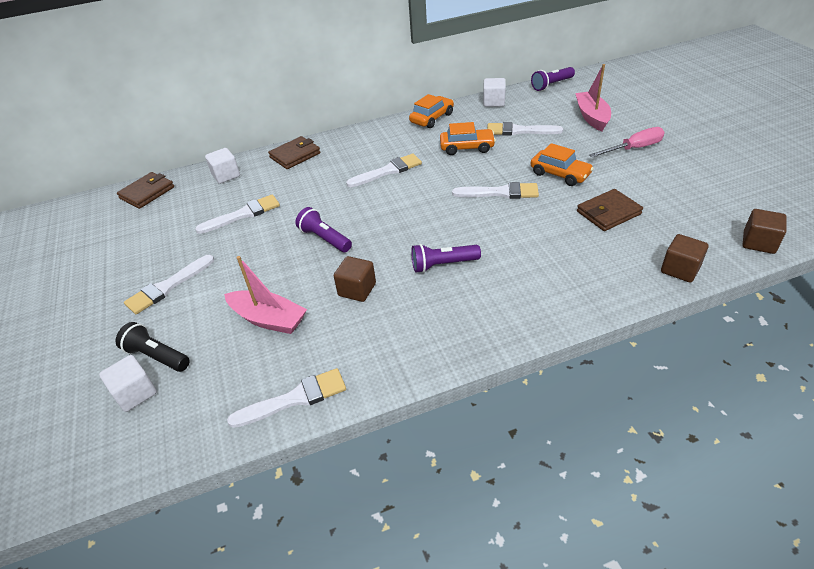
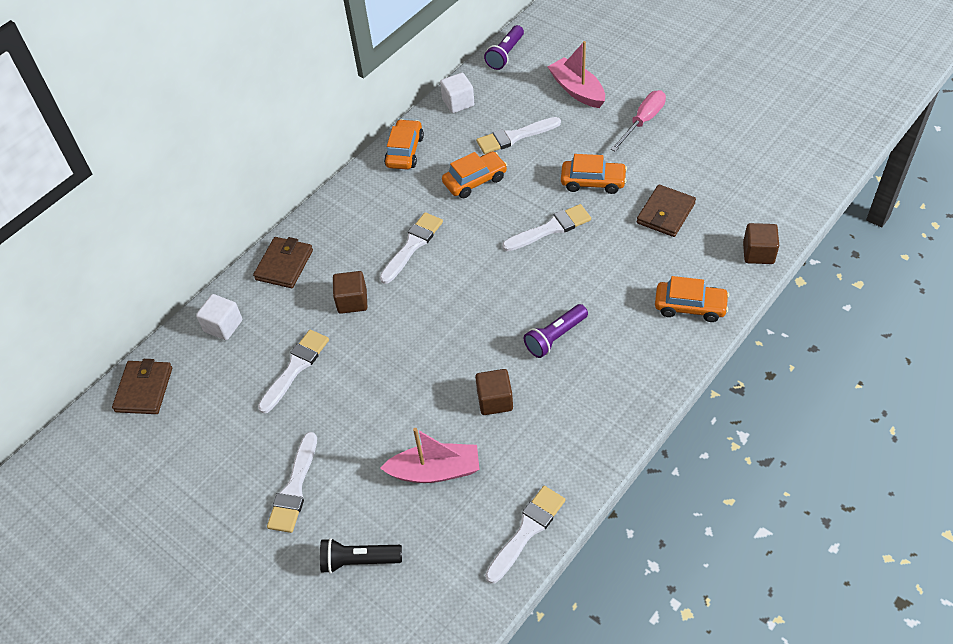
camera: 30 degrees left, 10 degrees up
white cube [99,355,157,412] -> none
purple flashlight [296,207,352,252] -> none
brown cube [743,209,787,254] -> brown cube moved to [333,271,367,314]
none -> orange car [655,276,729,322]

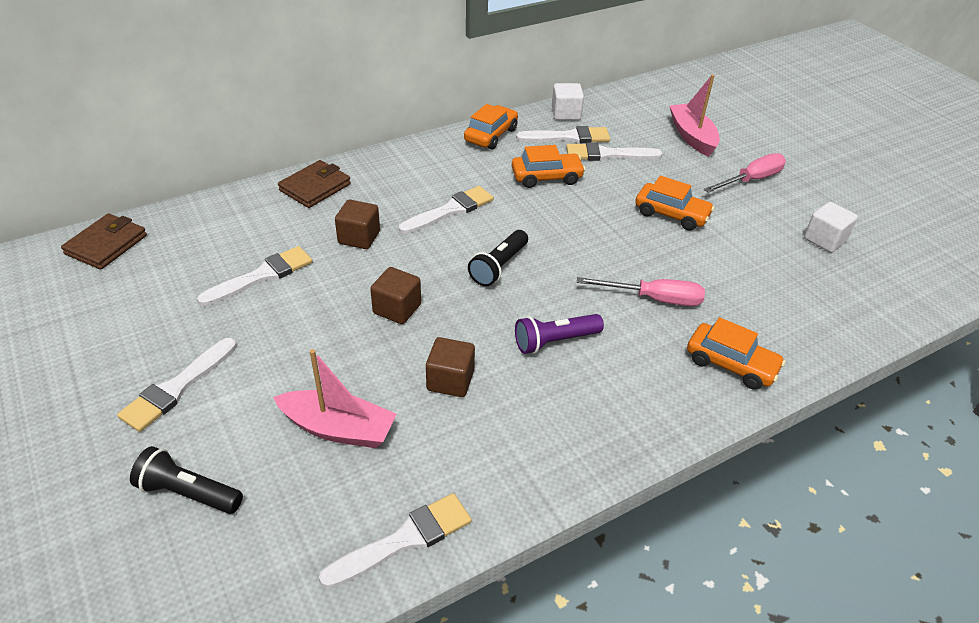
camera: 15 degrees right, 10 degrees down
white cube [196,294,242,340] -> white cube moved to [804,202,858,253]
purple flashlight [484,25,524,70] -> none
white brush [502,204,591,251] -> white brush moved to [516,126,610,143]
brown wallet [637,184,696,237] -> none
brown cube [743,223,779,264] -> brown cube moved to [370,267,421,324]
none -> black flashlight [468,230,528,286]
none -> pink screwdriver [577,277,705,306]

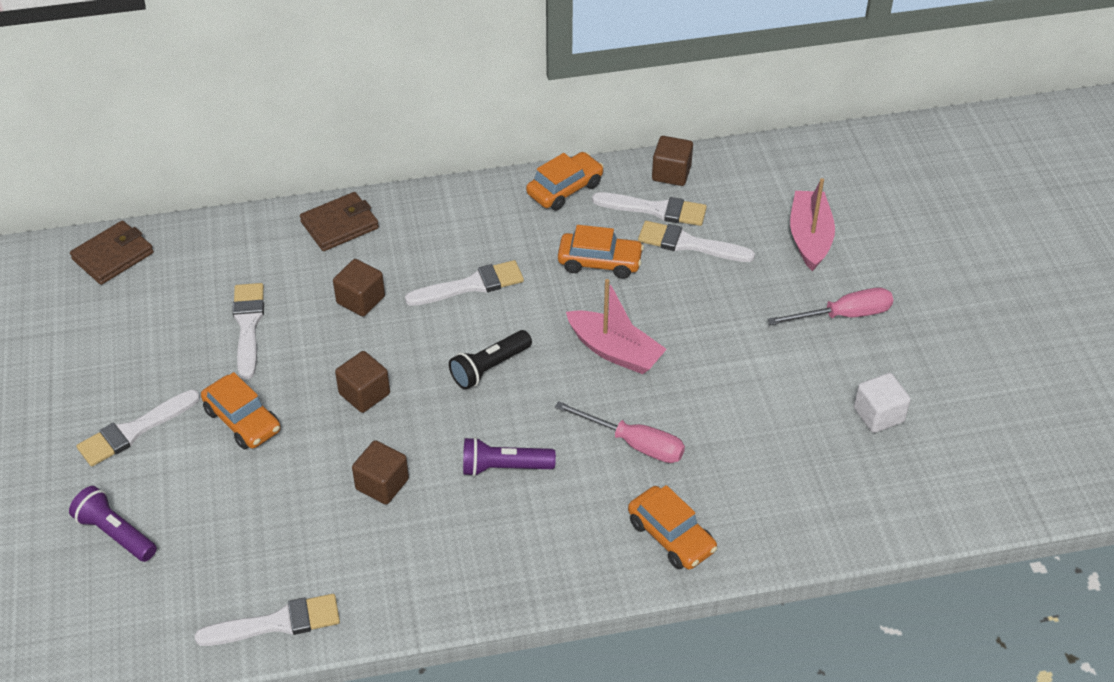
camera: 20 degrees right, 5 degrees up
black flashlight [130,446,243,514] -> purple flashlight [69,486,157,562]
white brush [197,246,313,306] -> white brush turned 75 degrees counterclockwise [232,283,264,379]
pink boat [273,349,397,448] -> pink boat moved to [566,279,667,374]
white cube [552,83,584,120] -> brown cube [652,136,693,186]
orange car [635,176,714,231] -> orange car moved to [201,372,281,449]

